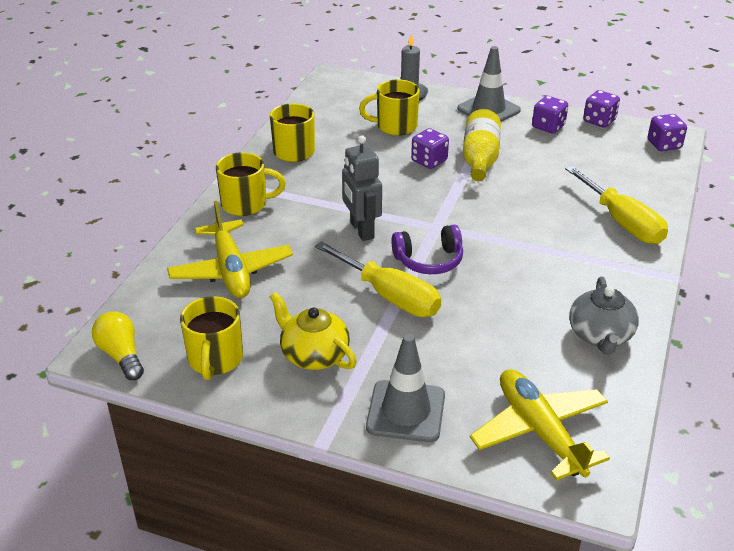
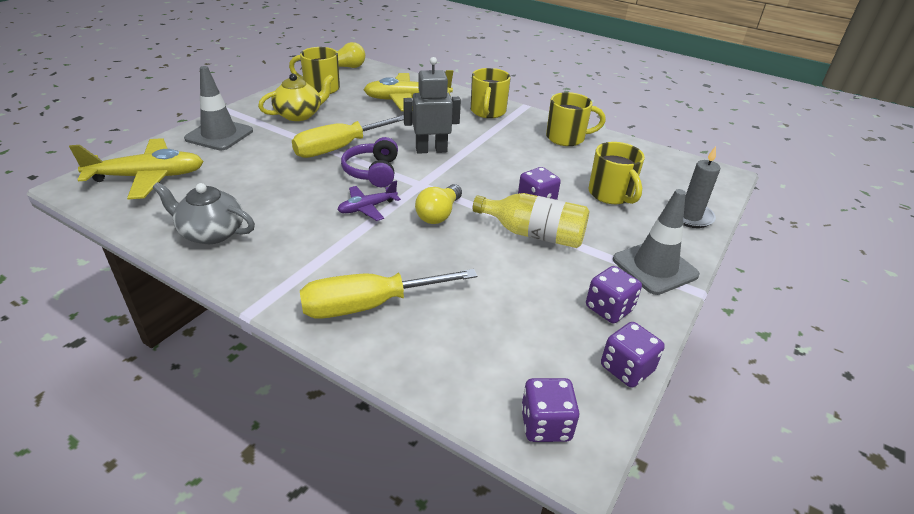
camera: 100 degrees right, 0 degrees up
yellow mug [359,79,420,136] -> yellow mug turned 150 degrees clockwise [589,142,645,204]
none -> purple plane [337,180,401,221]
none -> yellow light bulb [415,184,462,224]

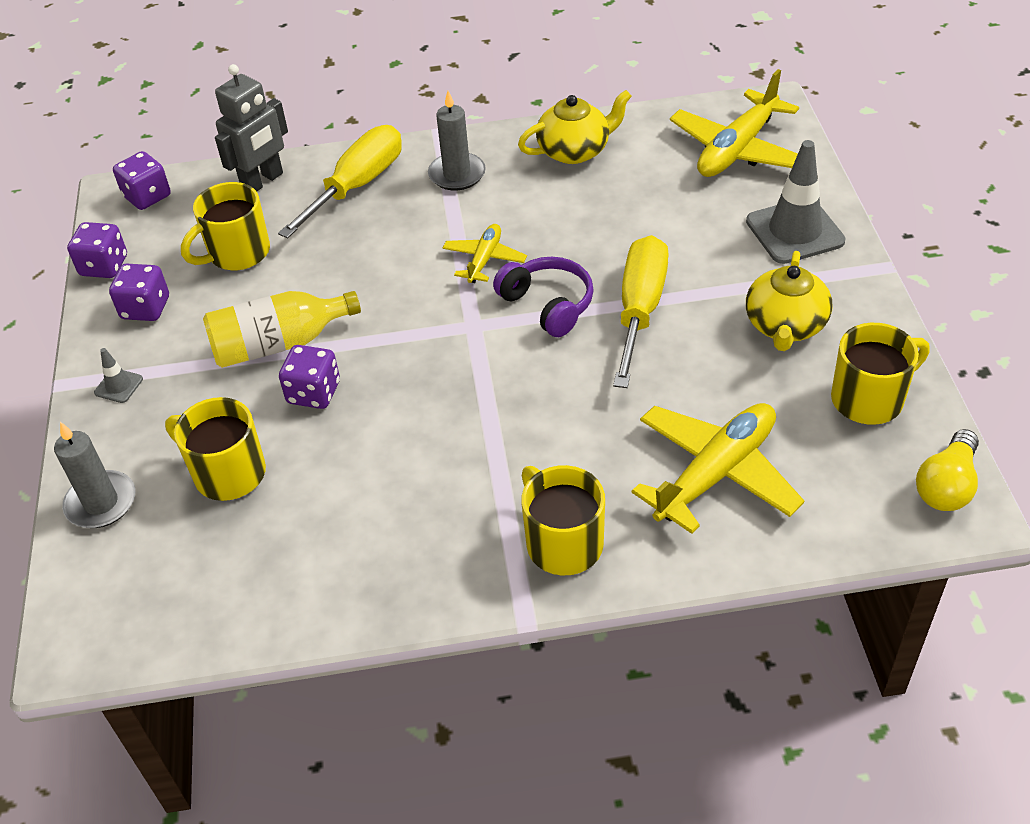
camera: 145 degrees right, 10 degrees up
grey teapot [153,182,255,244] -> yellow teapot [518,90,632,164]
purple plane [337,180,401,221] -> yellow plane [443,224,527,283]
grey robot [403,57,461,154] -> grey robot moved to [215,64,288,191]
yellow light bulb [415,184,462,224] -> none
yellow mug [546,92,606,146] -> yellow mug moved to [181,182,270,270]
grey traffic cone [613,189,700,295] -> grey traffic cone [94,348,143,403], size x0.45
none -> grey candle [428,91,486,191]

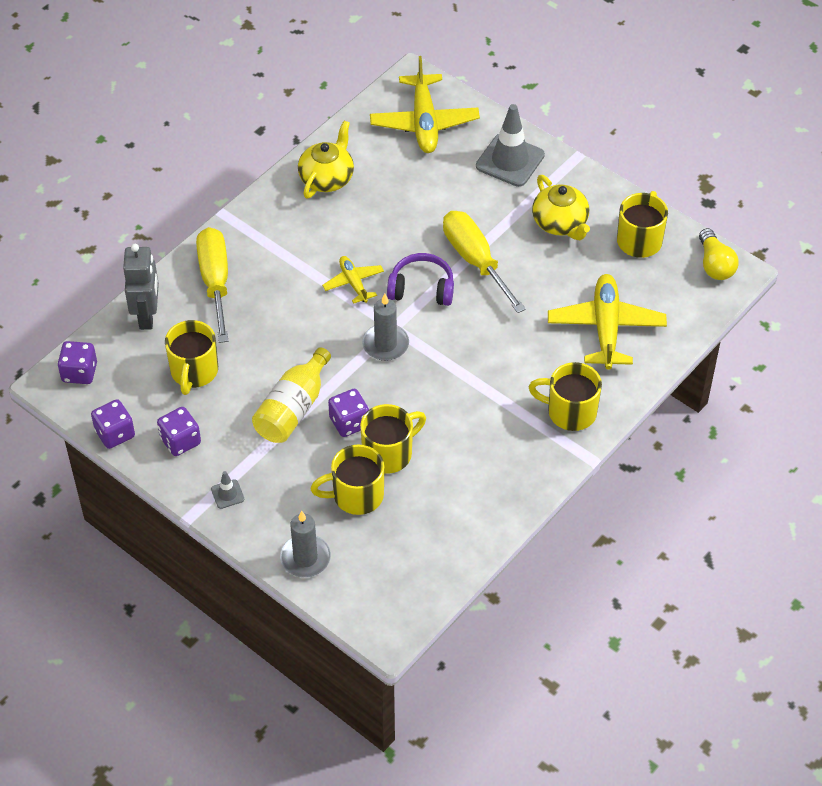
camera: 45 degrees left, 5 degrees up
grey candle [428,91,486,191] -> grey candle moved to [362,294,409,361]
none -> yellow mug [360,404,426,474]

